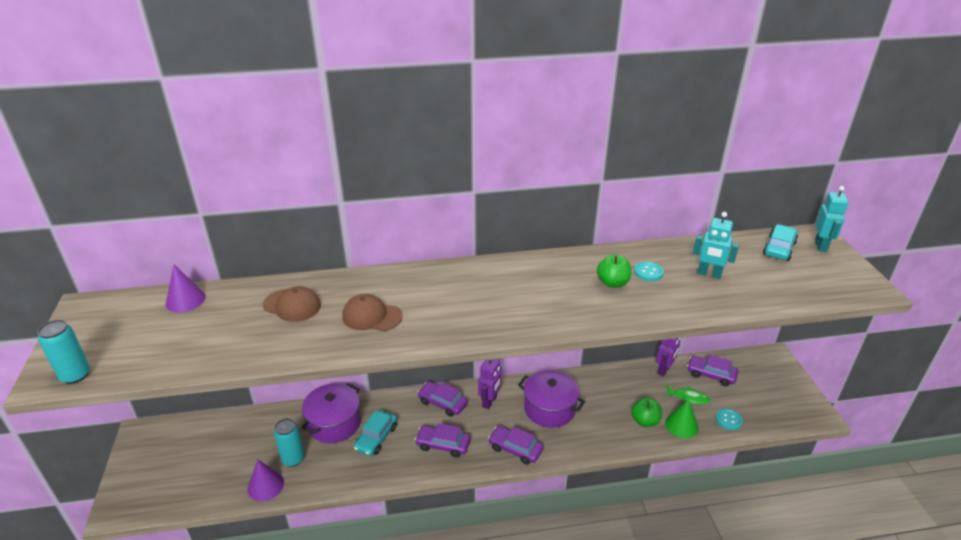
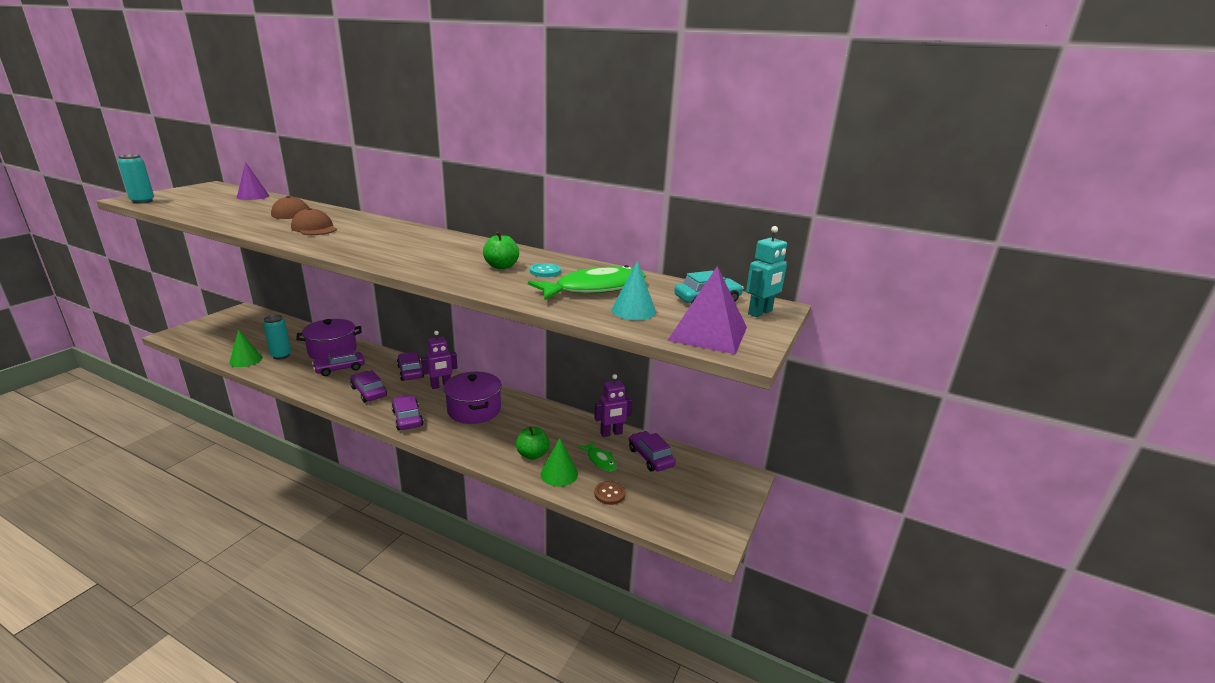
camera: 35 degrees right, 10 degrees down
purple cone [248,460,284,501] -> green cone [229,329,263,367]
turquoise car [354,410,397,456] -> purple car [312,347,365,376]
turquoise robot [693,212,739,279] -> green fish [528,265,646,300]
turquoise button [715,408,743,430] -> brown button [594,481,625,505]
none -> turquoise cone [612,261,656,320]
none -> purple pyramid [667,266,747,354]

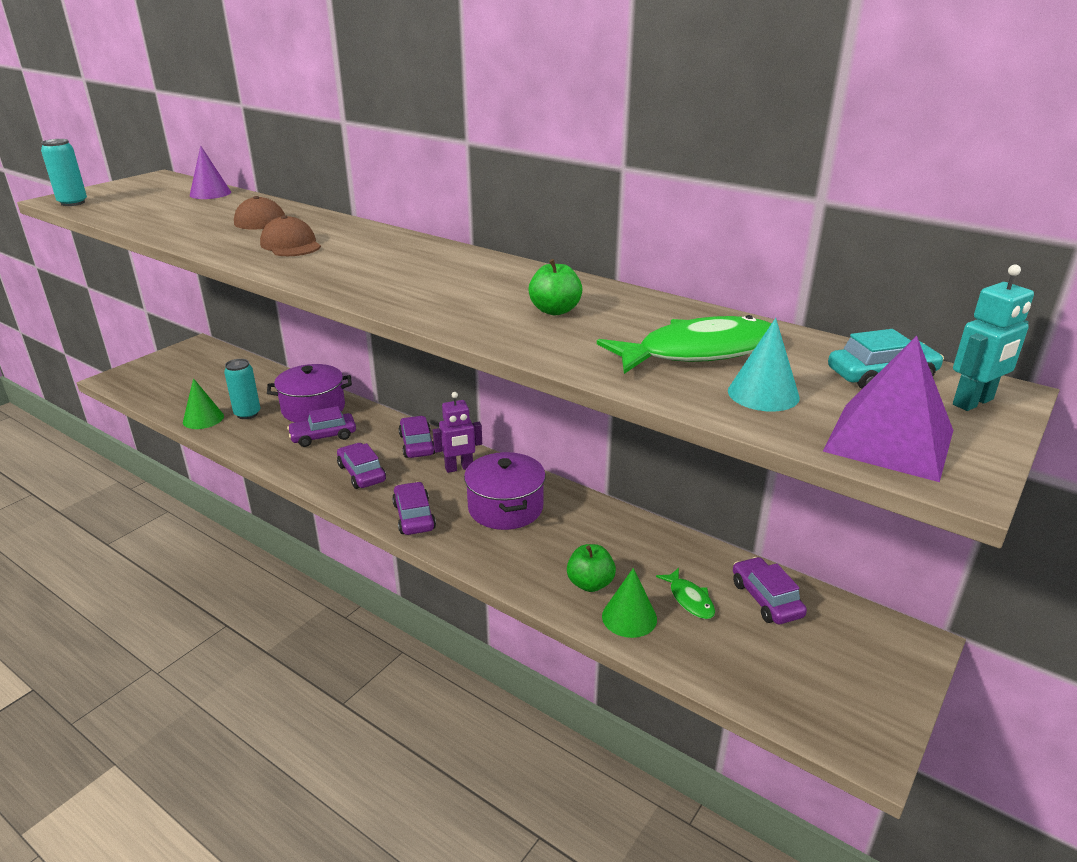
camera: 10 degrees right, 5 degrees up
turquoise button [530,263,561,277] -> none
purple robot [594,374,633,437] -> none
brown button [594,481,625,505] -> none

